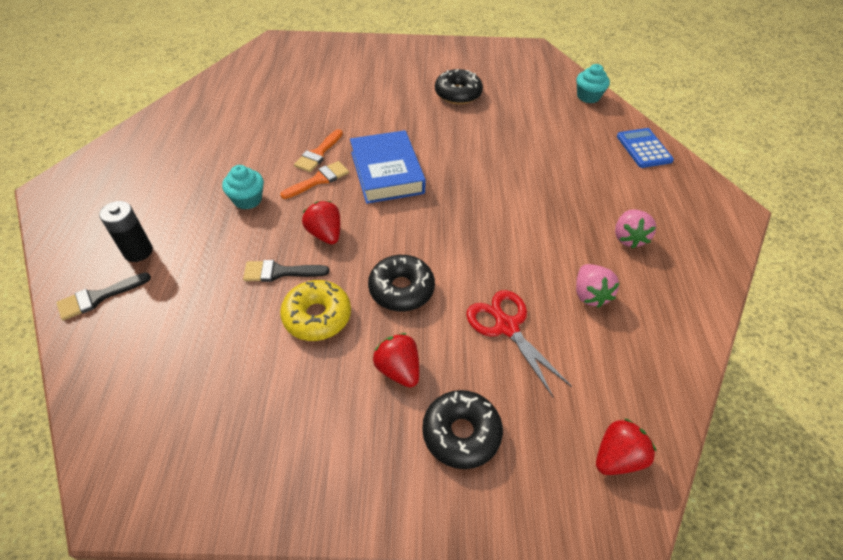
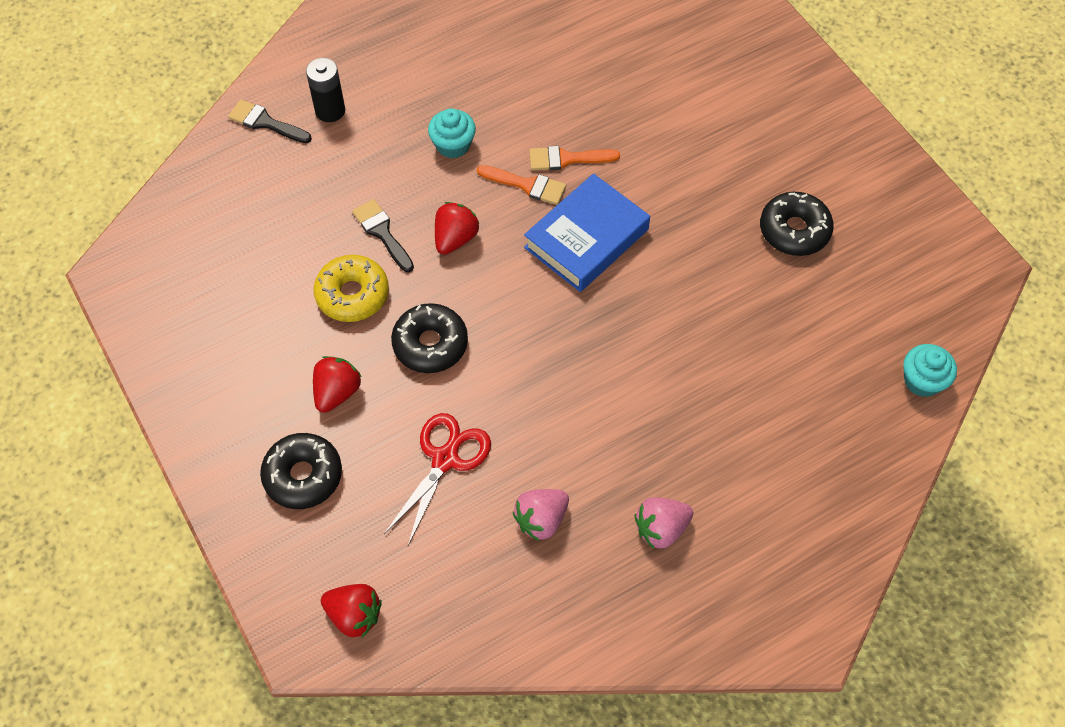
camera: 60 degrees right, 10 degrees up
blue calculator [617,128,674,168] -> none

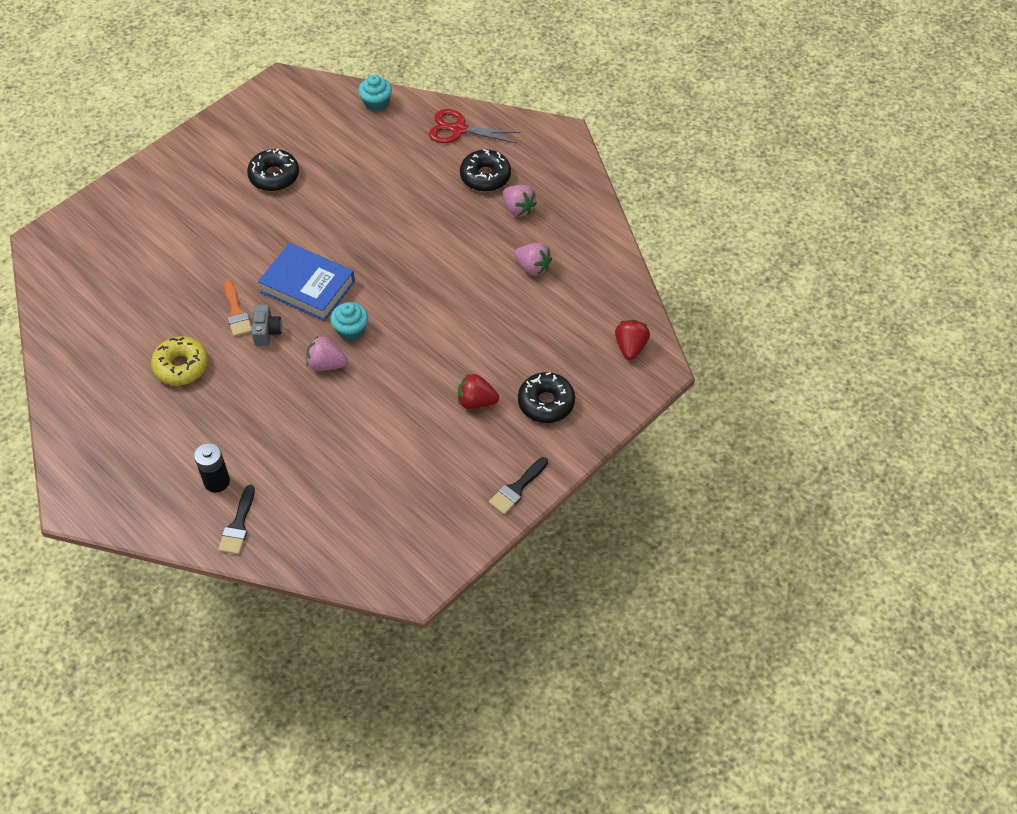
camera: 105 degrees left, 5 degrees down
yellow donut [314,255,389,322] -> yellow donut moved to [151,336,208,386]
black brush [352,199,414,272] -> black brush moved to [489,457,548,515]
red scissors [384,413,491,546] -> red scissors moved to [429,109,520,144]
black donut [391,303,468,373] -> black donut moved to [460,149,511,192]
turquoise cupcake [428,108,476,158] -> turquoise cupcake moved to [330,302,368,341]
red strawberry [435,202,479,255] -> pink strawberry [306,336,348,371]
orange brush [477,165,566,205] -> grey camera [252,304,282,346]

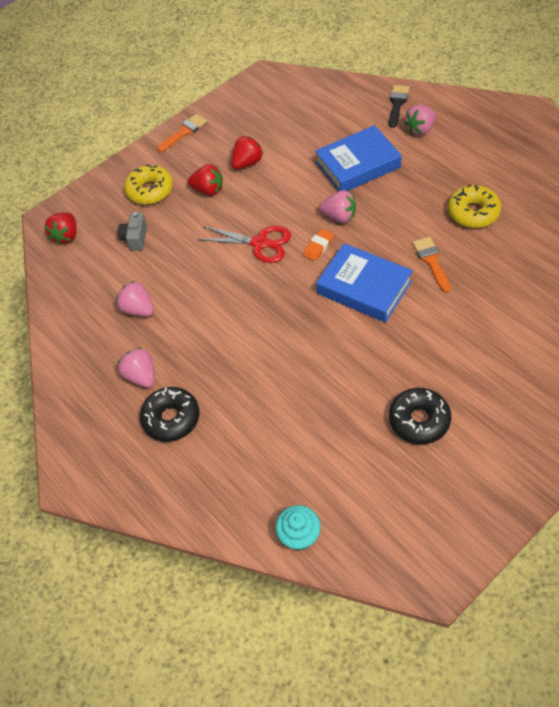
camera: 170 degrees left, 0 degrees up
black battery [194,443,230,493] -> pink strawberry [404,105,436,136]
grey camera [252,304,282,346] -> grey camera moved to [118,212,147,251]
turquoise cupcake [330,302,368,341] -> orange eraser [303,229,334,261]
red scissors [429,109,520,144] -> red scissors moved to [197,226,291,263]
black brush [489,457,548,515] -> orange brush [157,114,207,152]
black donut [518,372,575,423] -> yellow donut [124,165,173,205]
none -> red strawberry [231,136,263,169]
none -> blue book [315,125,402,191]

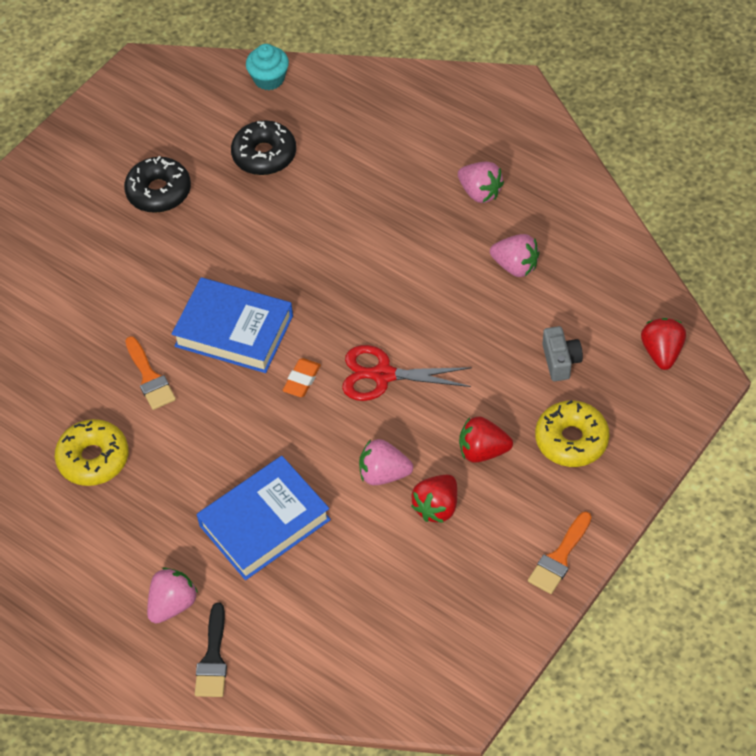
camera: 165 degrees right, 0 degrees up
black donut [140,387,199,442] -> black donut moved to [231,120,296,175]
pink strawberry [319,190,356,223] -> pink strawberry moved to [359,439,413,485]

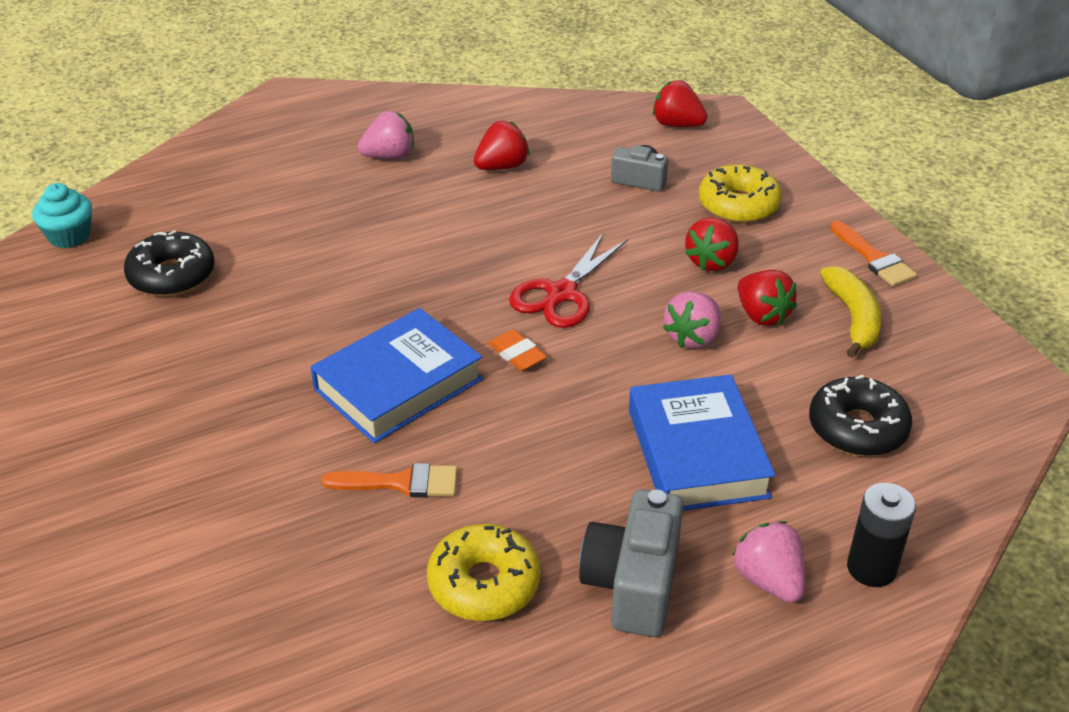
camera: 65 degrees left, 15 degrees down
black donut [124,156,191,213] -> black donut moved to [809,375,912,456]
black brush [195,603,227,697] -> black battery [847,483,916,587]
pink strawberry [490,234,539,277] -> red strawberry [474,121,529,170]
none -> grey camera [579,489,683,637]
none -> yellow banana [820,266,882,358]

